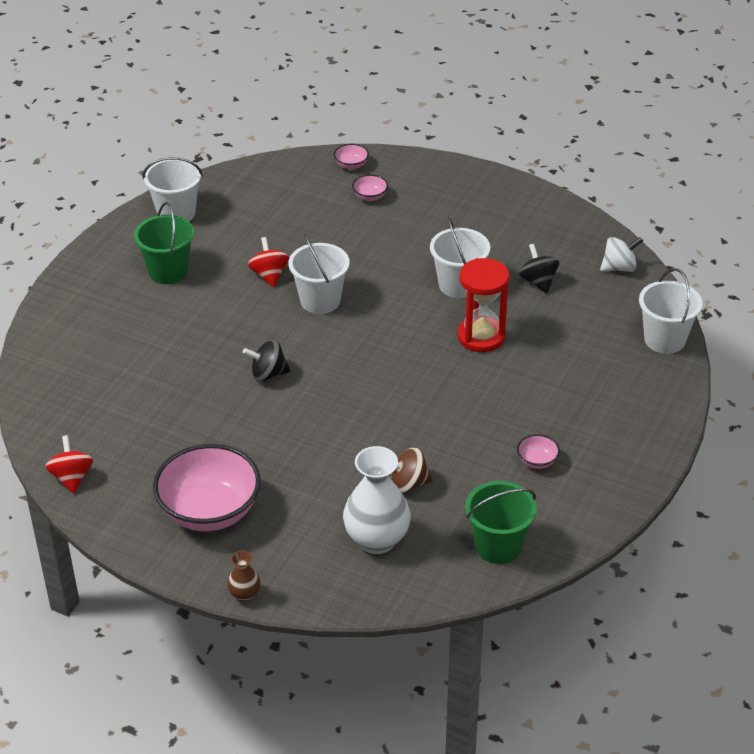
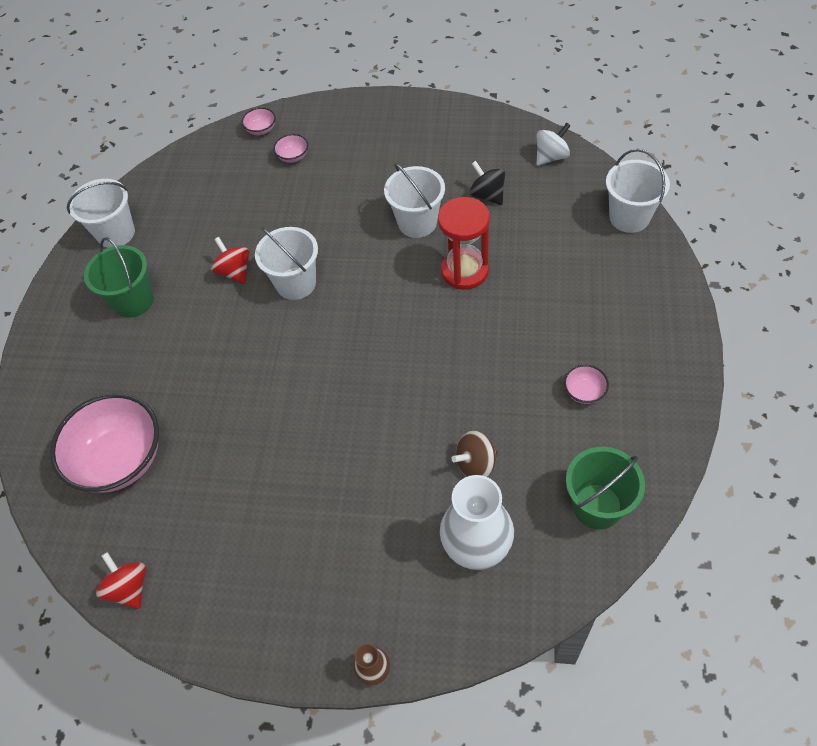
camera: 15 degrees left, 15 degrees up
pink bowl [153,444,261,531] -> pink bowl moved to [50,393,159,493]
black spinning top [243,340,290,382] -> none

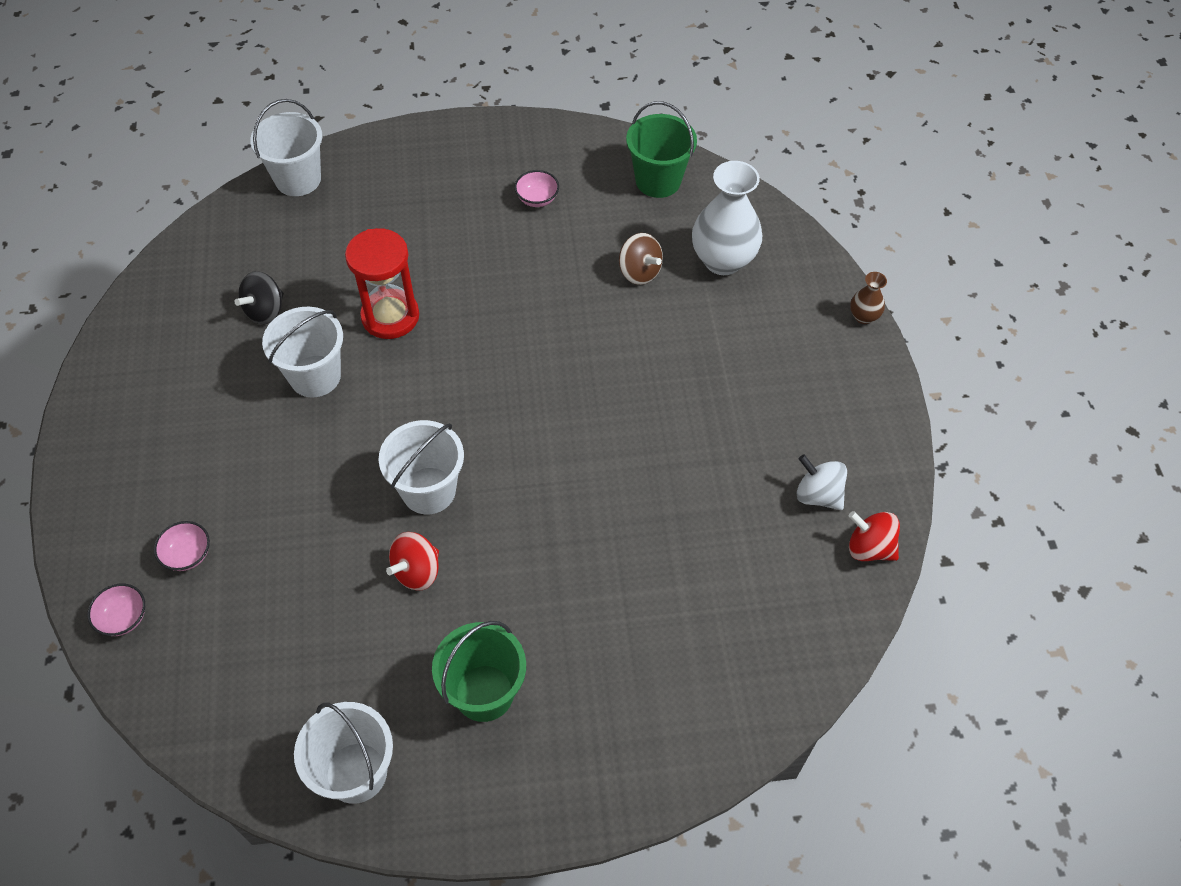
camera: 110 degrees left, 0 degrees up
pink bowl [50,393,159,493] -> none
red spinning top [96,552,146,609] -> red spinning top turned 75 degrees clockwise [848,511,900,561]
white spinning top [537,123,571,166] -> white spinning top moved to [797,455,847,510]

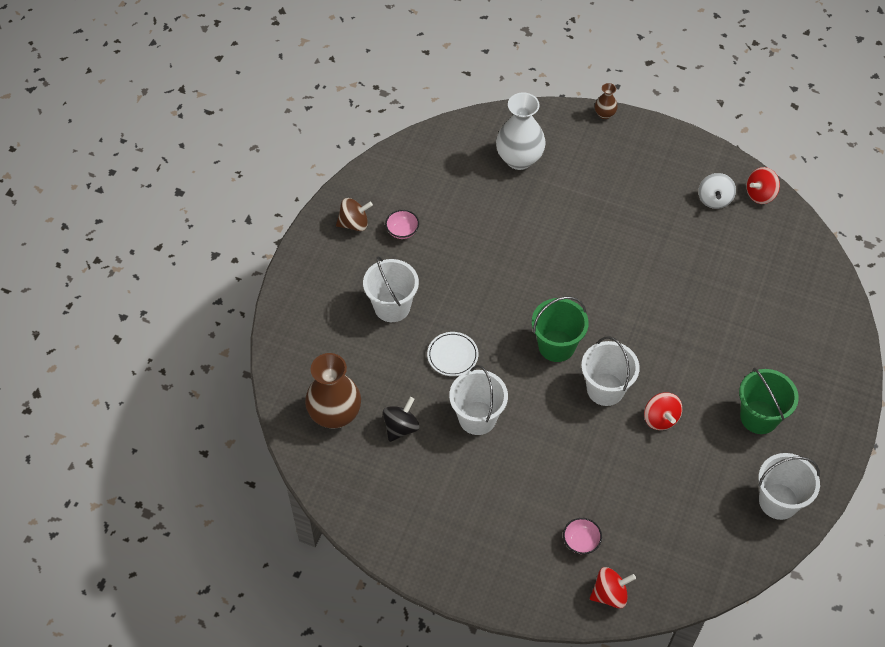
camera: 60 degrees left, 0 degrees up
pink bowl [87,583,145,636] -> red spinning top [590,567,636,608]
black spinning top [234,271,284,324] -> black spinning top turned 120 degrees counterclockwise [383,397,420,442]
white bucket [250,99,322,196] -> white bucket moved to [363,256,419,322]
red hourglass [345,228,419,339] -> white plate [427,332,478,376]
brown spinning top [619,233,663,285] -> brown spinning top moved to [336,198,373,231]
green bucket [626,101,697,198] -> green bucket moved to [532,297,589,362]
white spinning top [797,455,847,510] -> white spinning top turned 60 degrees counterclockwise [698,173,736,209]
none -> brown vase [305,353,361,429]

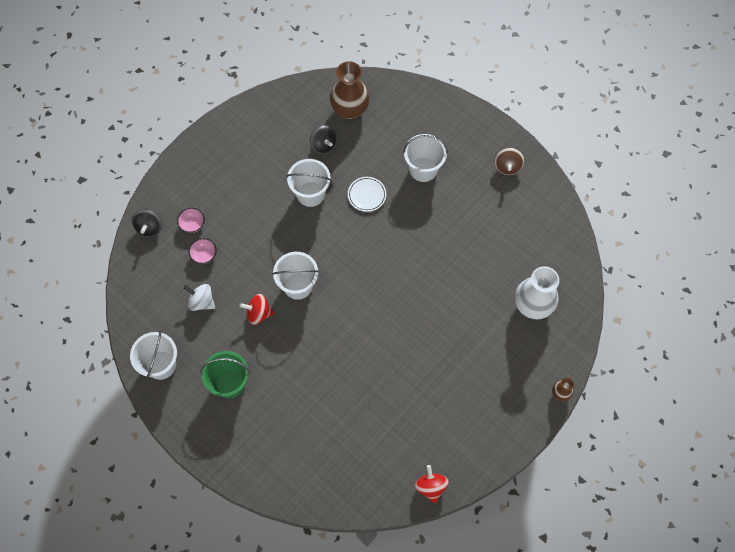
camera: 110 degrees right, 10 degrees up
pink bowl [385,210,419,239] -> pink bowl moved to [189,238,217,264]
green bucket [532,297,589,362] -> none
red spinning top [590,567,636,608] -> black spinning top [132,209,162,237]
white spinning top [698,173,736,209] -> white spinning top moved to [183,284,215,311]

